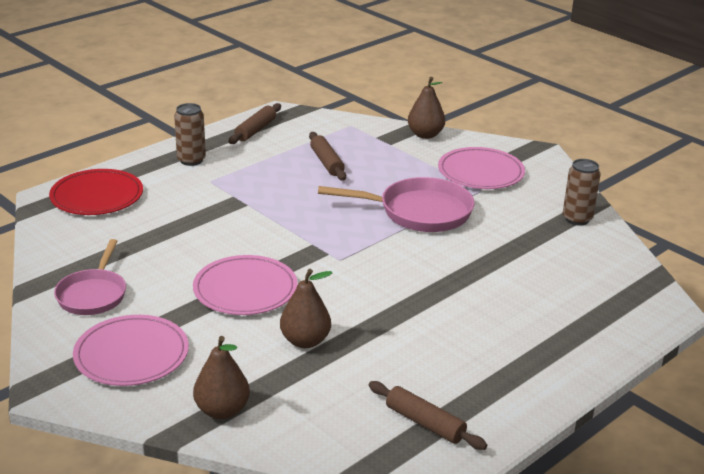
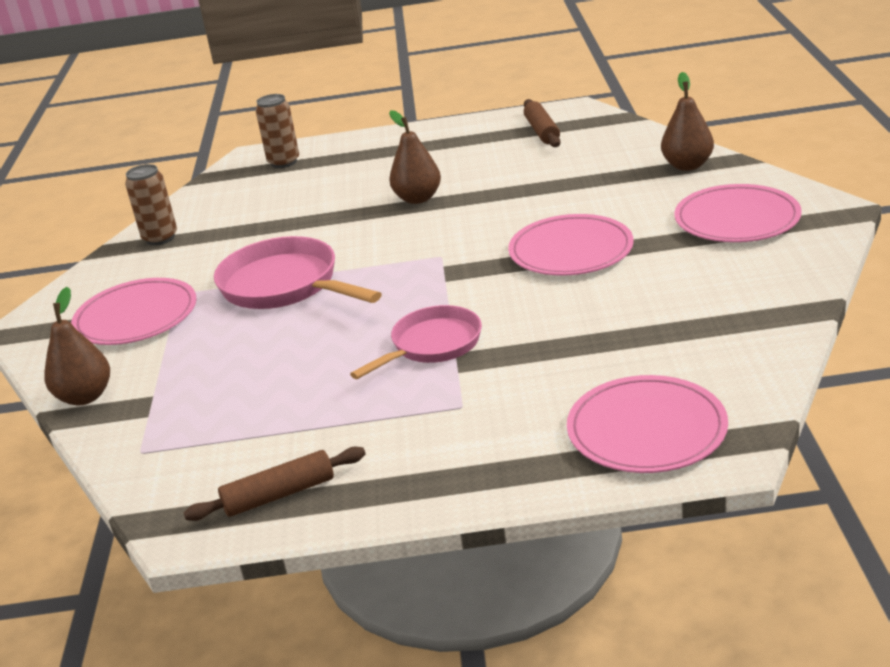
camera: 135 degrees left, 0 degrees up
red plate [49,169,143,215] -> pink plate [567,375,728,473]
pink pan [54,239,126,315] -> pink pan moved to [350,305,482,379]
brown can [174,103,206,166] -> brown can moved to [256,94,299,168]
brown pear [280,269,332,348] -> brown pear moved to [389,110,441,204]
brown rolling pin [309,132,346,181] -> none

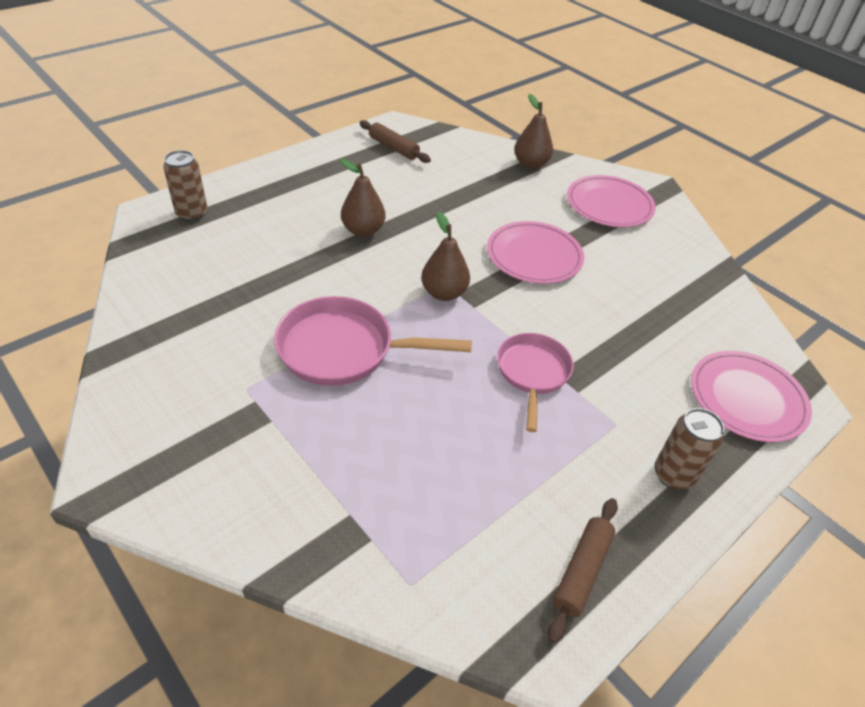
camera: 45 degrees left, 15 degrees up
brown pear [44,287,110,406] -> brown pear moved to [421,211,470,301]
pink plate [71,278,197,345] -> none
brown can [125,164,177,245] -> brown can moved to [655,408,724,490]

